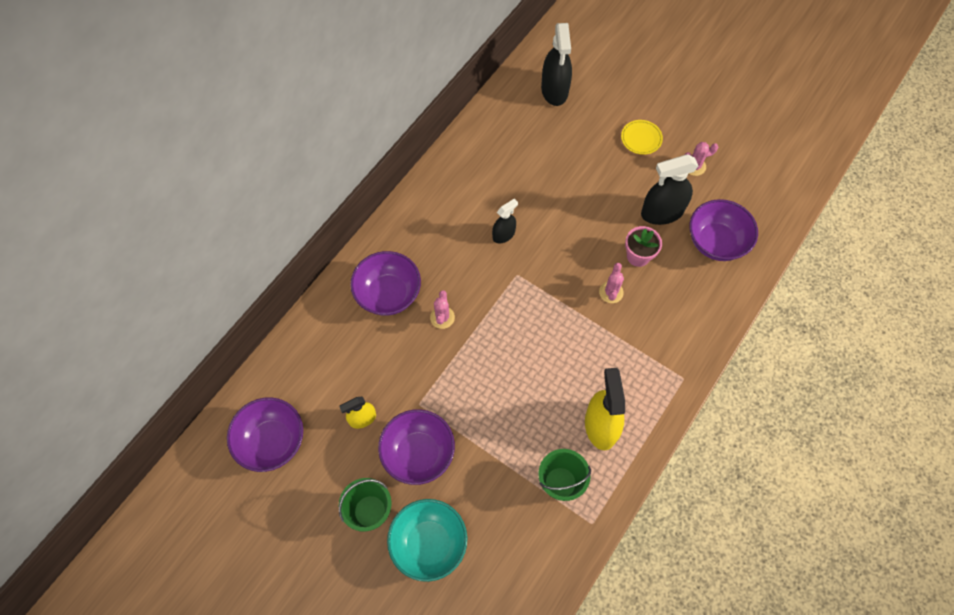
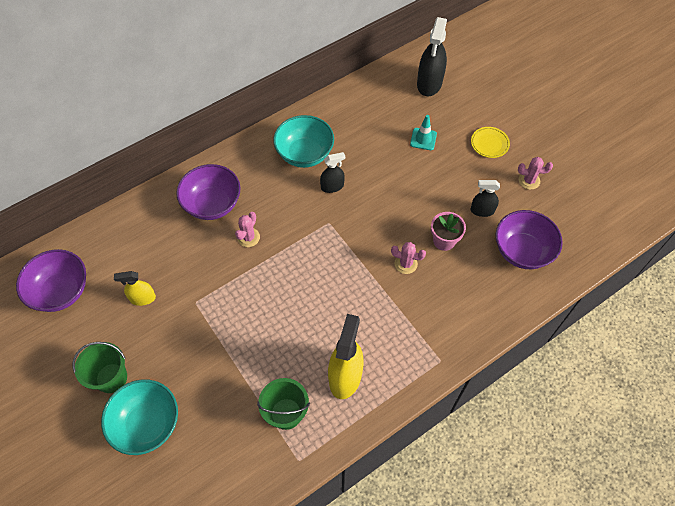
camera: 20 degrees right, 5 degrees down
purple bowl [378,409,455,485] -> none
pink cactus [599,263,624,303] -> pink cactus turned 75 degrees clockwise [391,242,426,274]
black spray bottle [641,154,699,225] -> black spray bottle [471,180,500,217], size x0.57
none -> turquoise bowl [273,115,334,168]
none -> turquoise traffic cone [410,115,437,150]

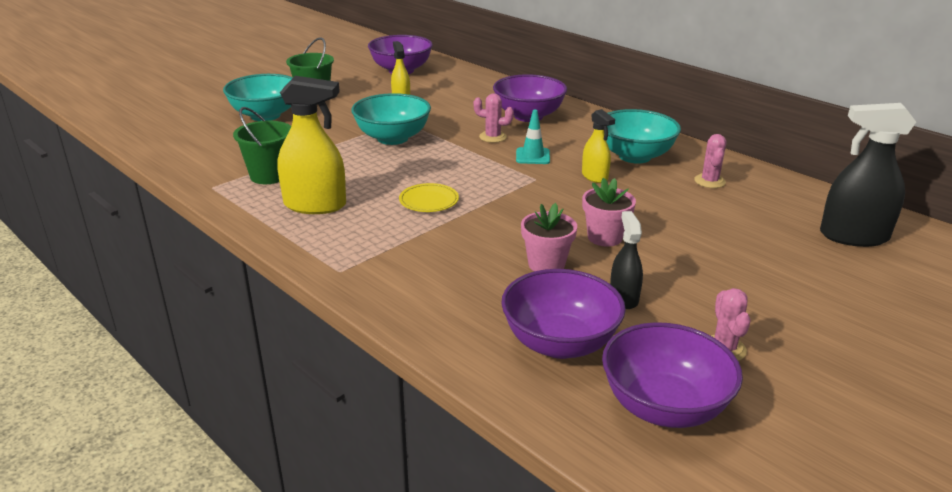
camera: 80 degrees right, 30 degrees down
black spray bottle [320,152,345,193] -> yellow spray bottle [582,109,615,183]
pink cactus [391,242,426,274] -> pink cactus moved to [694,134,726,188]
turquoise traffic cone [410,115,437,150] -> turquoise traffic cone moved to [516,110,550,164]
yellow plate [471,127,510,158] -> yellow plate moved to [399,183,459,212]
none -> turquoise bowl [351,93,431,145]
none -> pink flower pot [582,178,636,247]
none -> purple bowl [602,322,743,428]

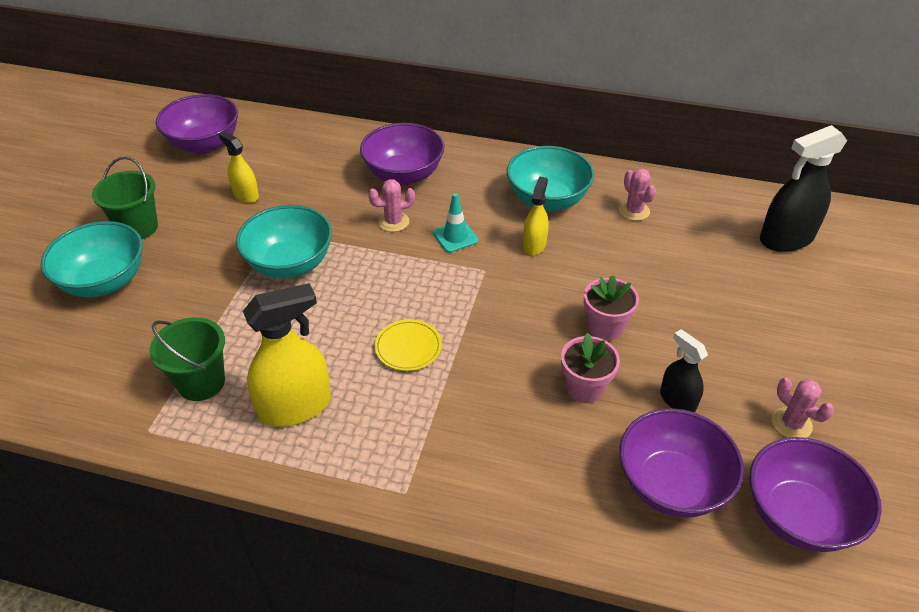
camera: 30 degrees left, 15 degrees up
yellow spray bottle [582,109,615,183] -> yellow spray bottle turned 105 degrees counterclockwise [523,176,549,255]

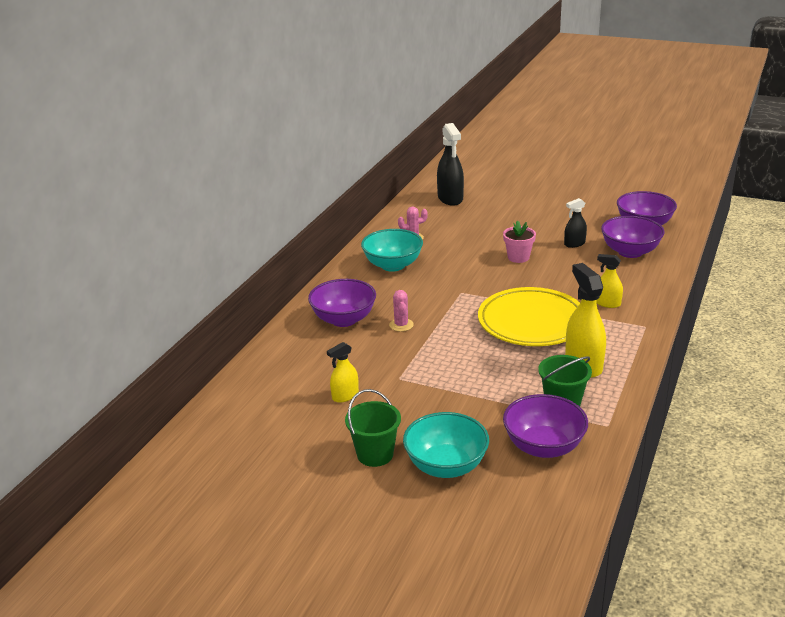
camera: 80 degrees left, 15 degrees down
purple bowl [155,94,238,154] -> purple bowl moved to [503,394,588,458]
turquoise bowl [236,205,332,279] -> none
yellow plate [375,319,442,371] -> yellow plate [478,287,580,346], size x2.41
turquoise traffic cone [433,193,479,253] -> none
yellow spray bottle [523,176,549,255] -> yellow spray bottle moved to [596,254,623,308]
pink flower pot [561,333,620,403] -> none
pink cactus [772,377,834,438] -> none

